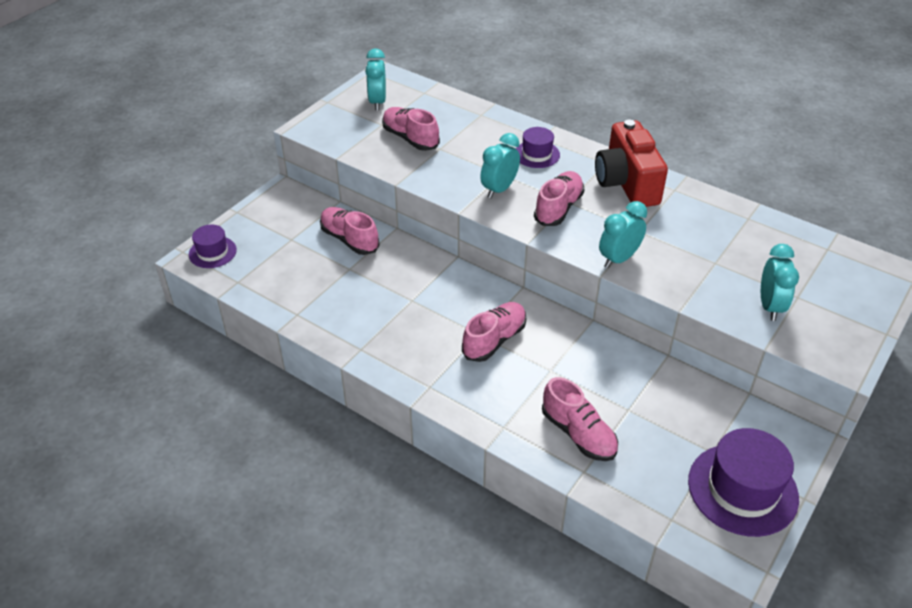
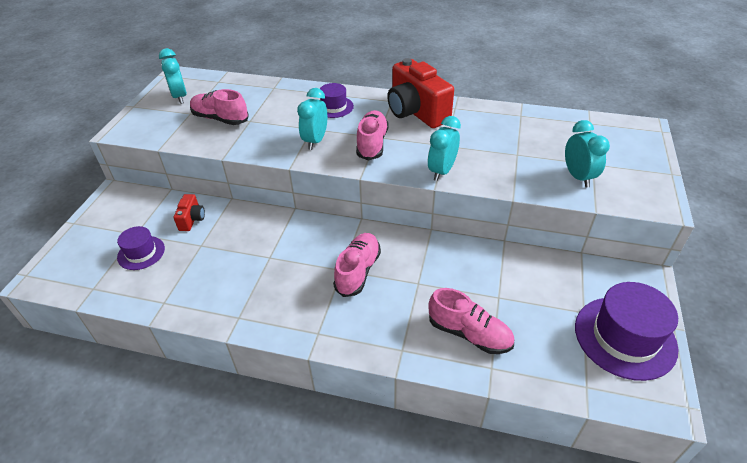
camera: 20 degrees left, 0 degrees up
purple hat [189,225,237,268] -> purple hat moved to [117,226,165,270]
pink shoe [320,207,380,255] -> red camera [174,194,205,231]

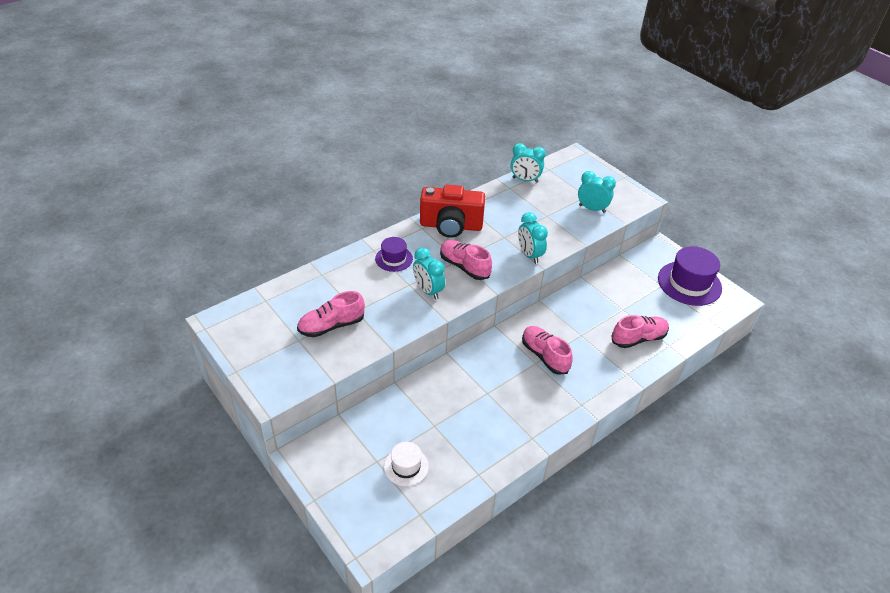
camera: 55 degrees left, 0 degrees up
purple hat [117,226,165,270] -> white hat [384,442,429,486]
turquoise clock [159,48,187,104] -> turquoise clock moved to [511,143,546,183]
red camera [174,194,205,231] -> none

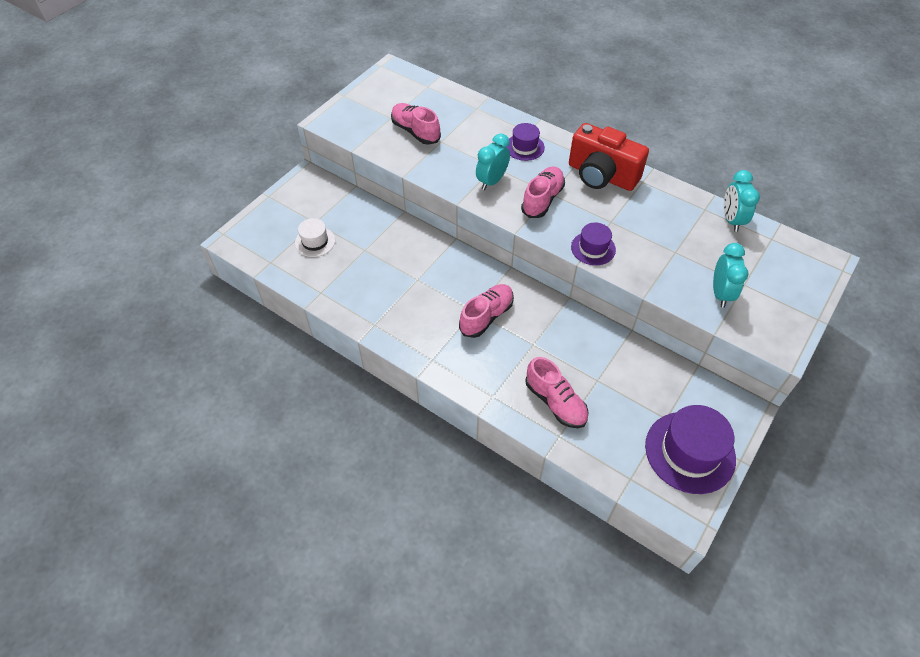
camera: 75 degrees right, 10 degrees up
red camera [420,185,485,238] -> red camera turned 45 degrees counterclockwise [569,123,649,191]
turquoise clock [518,212,548,264] -> purple hat [571,223,616,265]

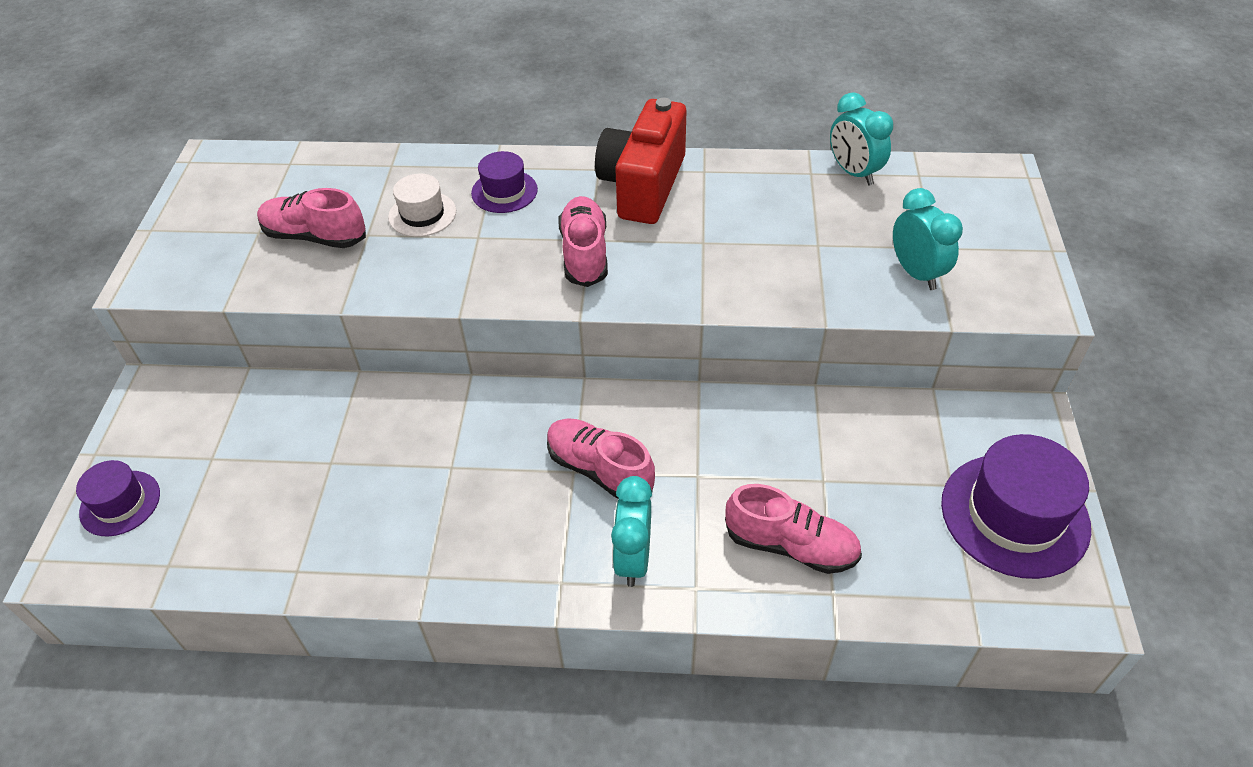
camera: 30 degrees left, 5 degrees down
white hat [295,218,335,257] -> white hat moved to [388,173,456,237]
pink shoe [459,284,514,338] -> pink shoe turned 60 degrees counterclockwise [547,418,655,499]
turquoise clock [476,133,510,190] -> turquoise clock moved to [611,476,652,587]
red camera [569,123,649,191] -> red camera turned 105 degrees clockwise [595,98,686,224]
purple hat [571,223,616,265] -> purple hat moved to [76,460,160,537]

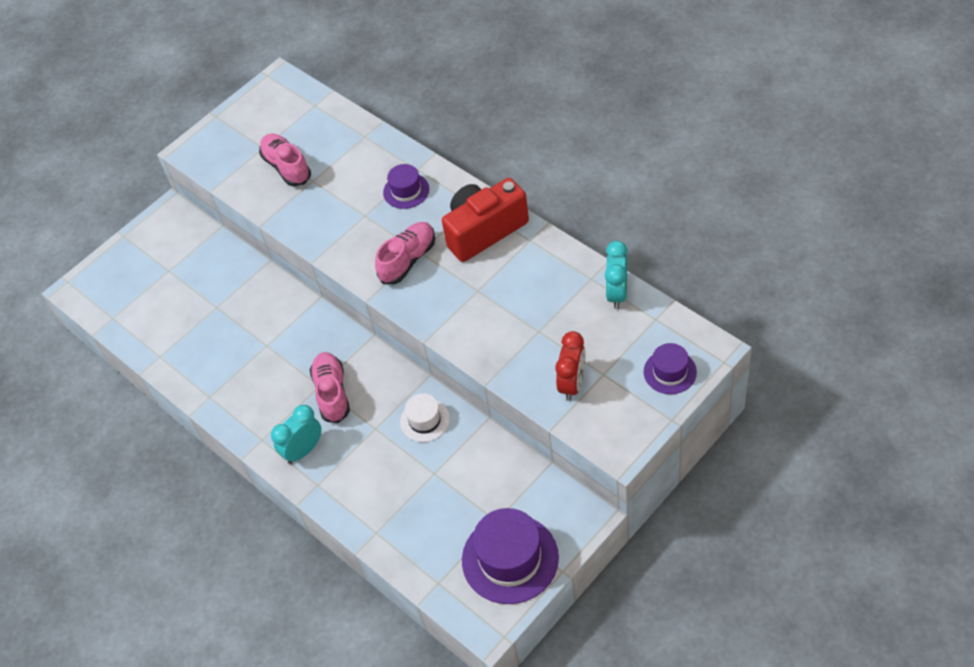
camera: 45 degrees right, 5 degrees up
purple hat [76,460,160,537] -> purple hat moved to [644,343,697,394]
white hat [388,173,456,237] -> white hat moved to [400,393,450,442]
pink shoe [725,484,862,574] -> none
turquoise clock [893,188,963,290] -> red clock [555,331,586,401]

